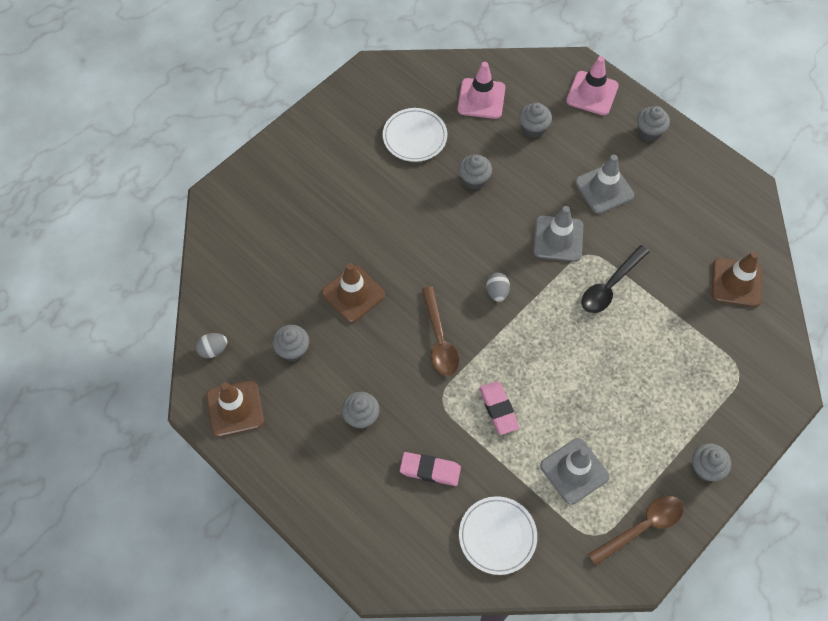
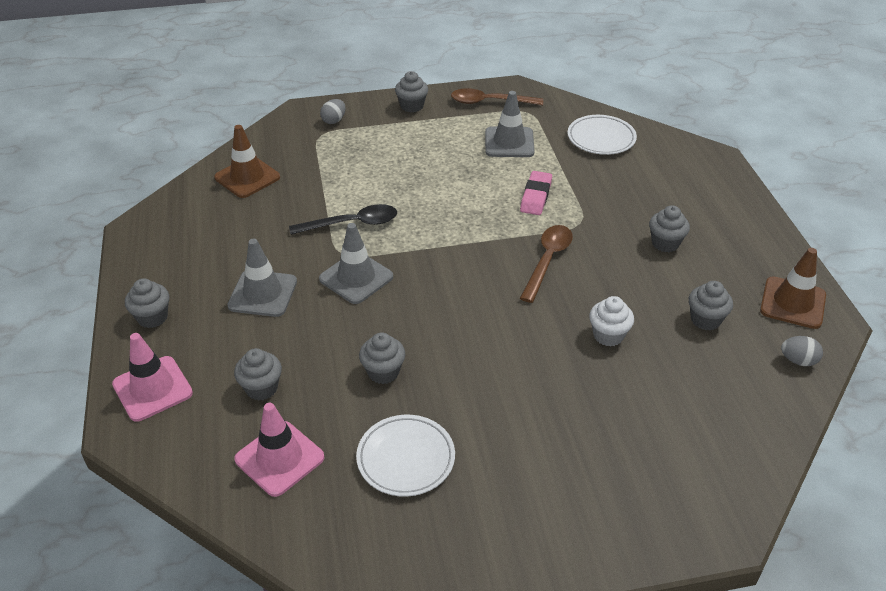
camera: 145 degrees left, 20 degrees down
brown traffic cone [322,263,385,323] -> white cupcake [589,296,634,347]
pink eraser [400,452,461,486] -> none
grey egg [486,273,510,302] -> grey egg moved to [320,99,346,124]

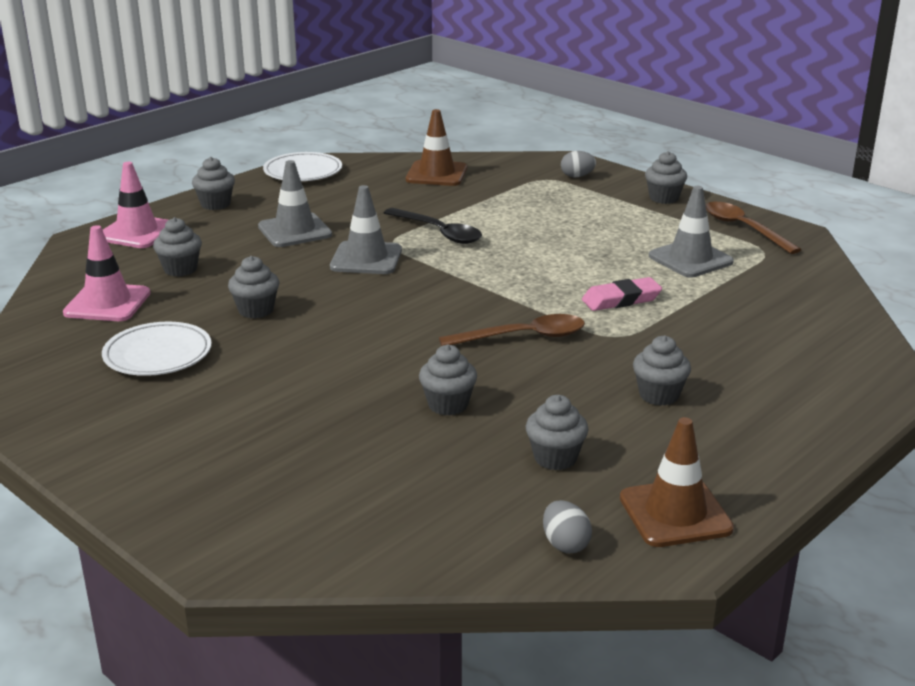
camera: 55 degrees right, 15 degrees down
white plate [567,115,637,155] -> white plate moved to [263,152,342,181]
white cupcake [589,296,634,347] -> grey cupcake [419,345,477,416]

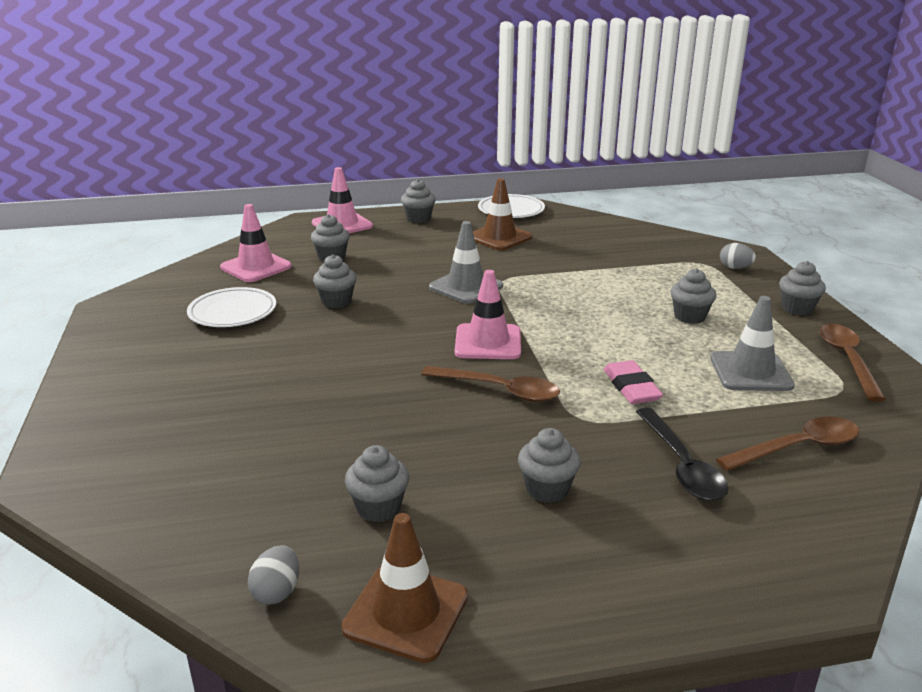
camera: 35 degrees right, 0 degrees up
grey traffic cone [258,160,332,247] -> none
black spoon [384,208,482,244] -> black spoon moved to [636,408,728,501]
brown traffic cone [406,109,467,186] -> brown traffic cone moved to [473,178,532,250]
grey cupcake [419,345,477,416] -> grey cupcake moved to [670,268,716,324]
pink eraser [582,277,662,311] -> pink eraser turned 60 degrees clockwise [604,360,663,404]
none -> pink traffic cone [455,270,521,359]
none -> brown spoon [716,417,859,471]

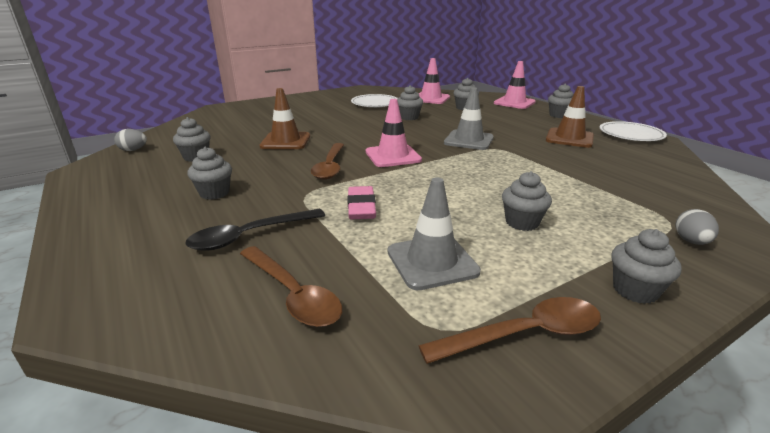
camera: 70 degrees right, 0 degrees up
brown traffic cone [341,513,468,663] -> brown traffic cone moved to [260,88,310,149]
pink eraser [604,360,663,404] -> pink eraser turned 60 degrees counterclockwise [348,186,376,219]

